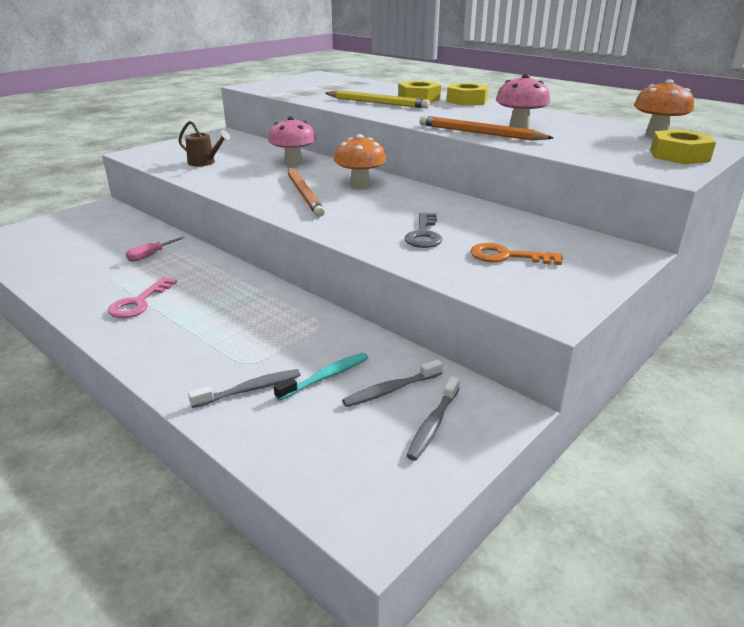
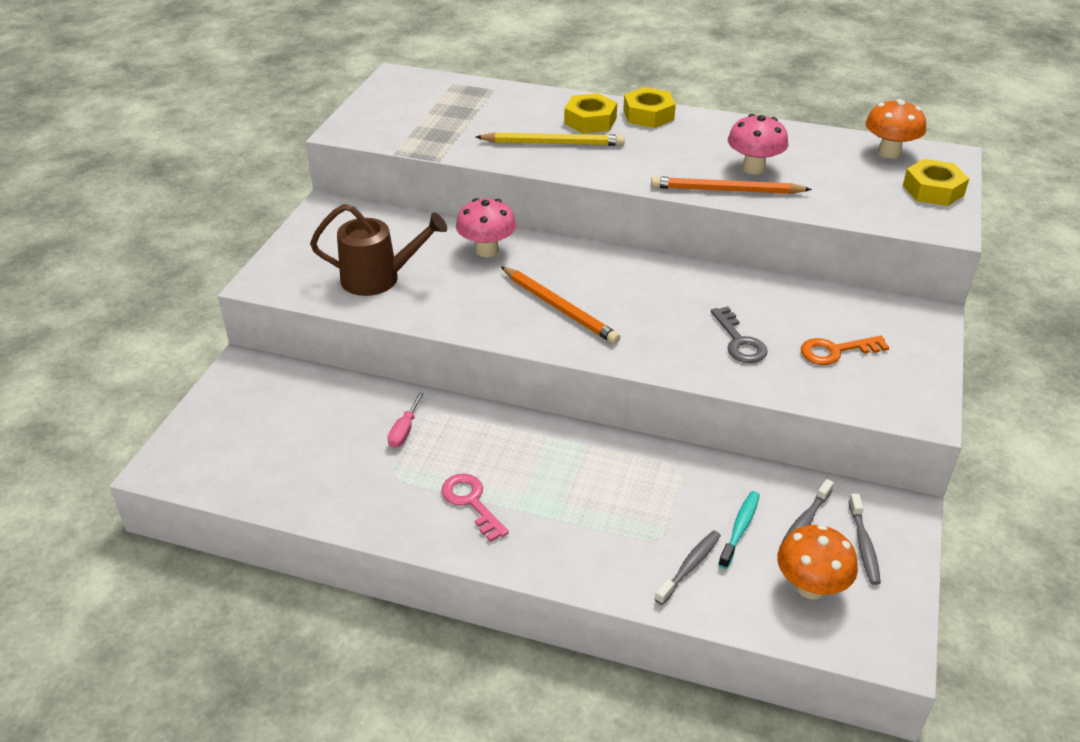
camera: 25 degrees left, 10 degrees up
pink key [108,277,177,318] -> pink key turned 150 degrees clockwise [441,474,509,542]
brown watering can [178,121,230,166] -> brown watering can [310,204,447,296], size x1.63
orange mushroom [334,134,386,188] -> orange mushroom moved to [777,524,858,600]

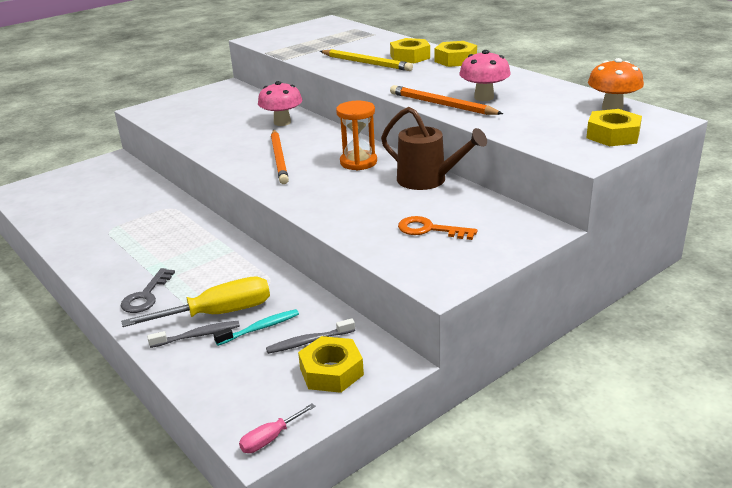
camera: 35 degrees right, 10 degrees down
brown watering can [310,204,447,296] -> brown watering can moved to [381,107,487,190]
pink screwdriver [388,392,424,448] -> pink screwdriver moved to [239,403,316,453]
pink key [441,474,509,542] -> none
grey key [711,306,768,363] -> grey key moved to [121,268,175,313]
orange mushroom [777,524,858,600] -> none
grey toothbrush [848,494,881,585] -> yellow nut [298,336,364,393]
none -> yellow screwdriver [121,277,270,327]
none -> orange hourglass [336,101,377,171]

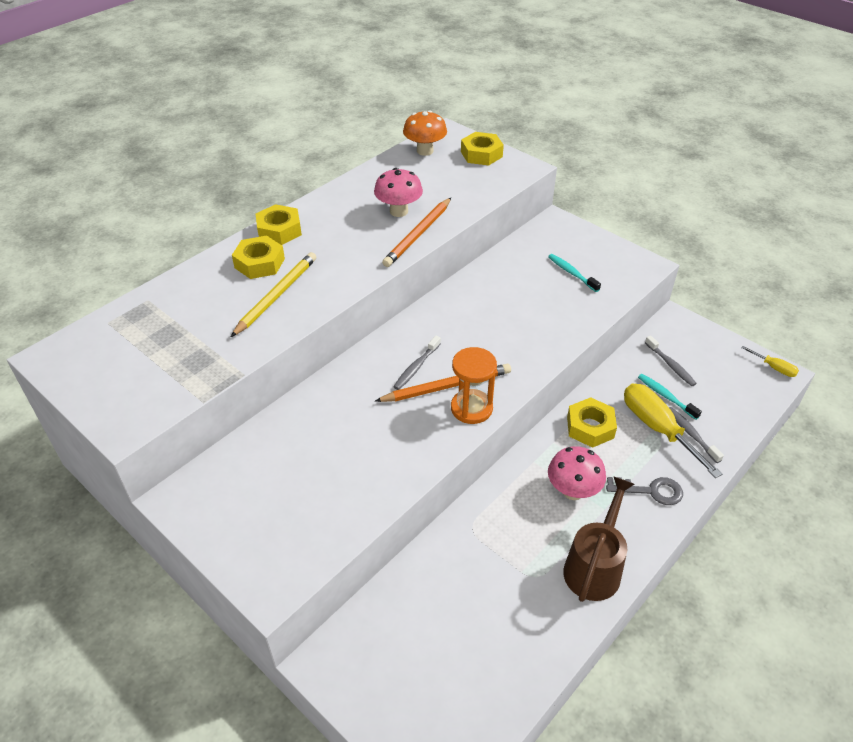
camera: 100 degrees left, 15 degrees up
pink screwdriver [239,403,316,453] -> yellow screwdriver [741,346,799,377]
pink mushroom [258,81,302,126] -> pink mushroom moved to [548,446,606,500]
yellow nut [298,336,364,393] -> yellow nut moved to [567,397,617,448]
orange hourglass [336,101,377,171] -> orange hourglass moved to [451,347,497,424]
brown watering can [381,107,487,190] -> brown watering can moved to [563,476,635,602]
orange key [398,216,477,240] -> turquoise toothbrush [548,254,601,292]
none -> grey toothbrush [393,336,441,390]

